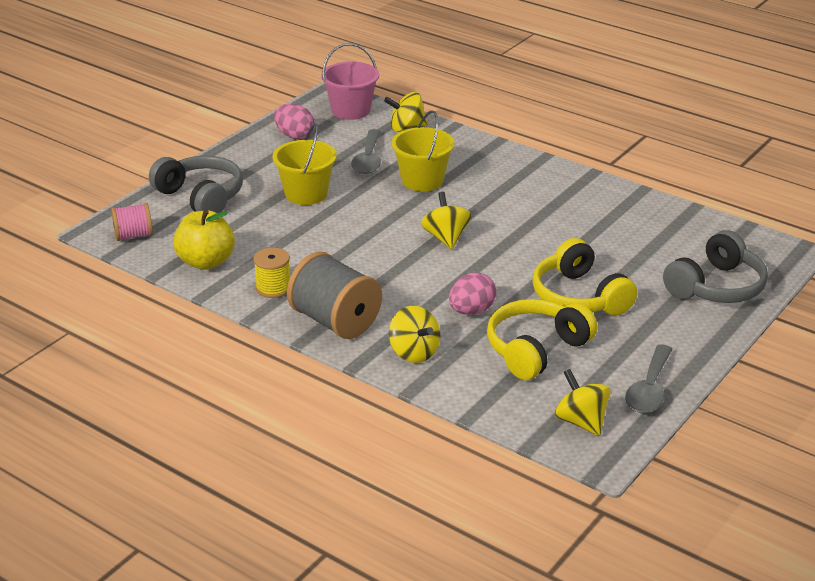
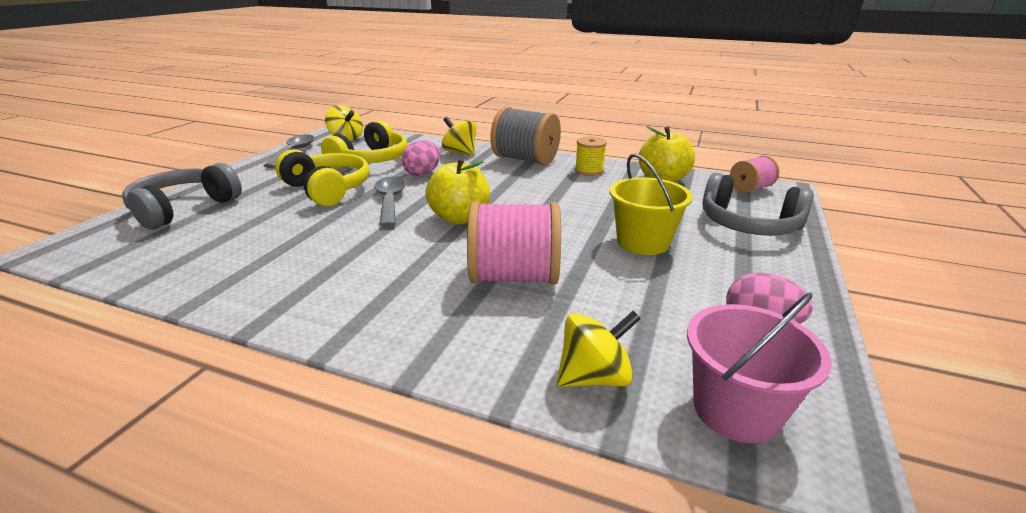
camera: 165 degrees right, 5 degrees down
grey spoon [351,129,381,174] -> grey spoon moved to [374,177,406,227]
yellow bucket [391,110,455,192] -> pink spool [467,201,561,285]
yellow spinning top [421,192,471,249] -> yellow apple [425,158,490,224]

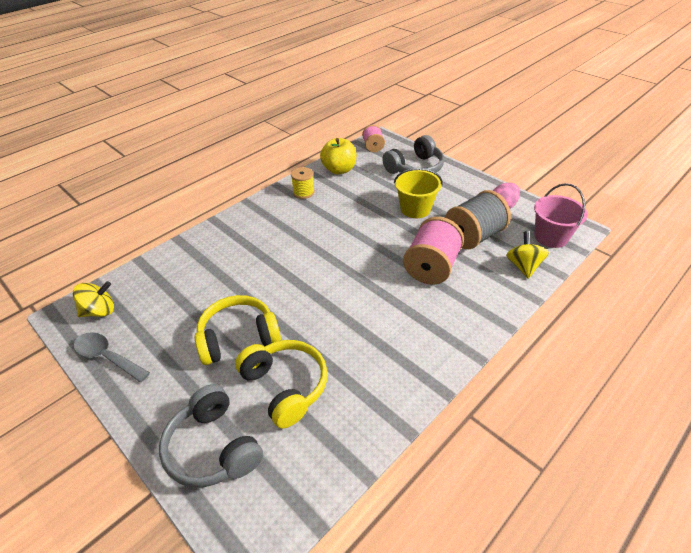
camera: 65 degrees left, 15 degrees up
yellow headphones [321,120,408,169] -> yellow headphones moved to [235,340,327,428]
grey spoon [374,177,406,227] -> none
pink egg [401,140,440,176] -> none
yellow apple [425,158,490,224] -> none
yellow spinning top [442,117,476,155] -> none
grey spool [490,106,561,166] -> grey spool moved to [445,190,511,249]

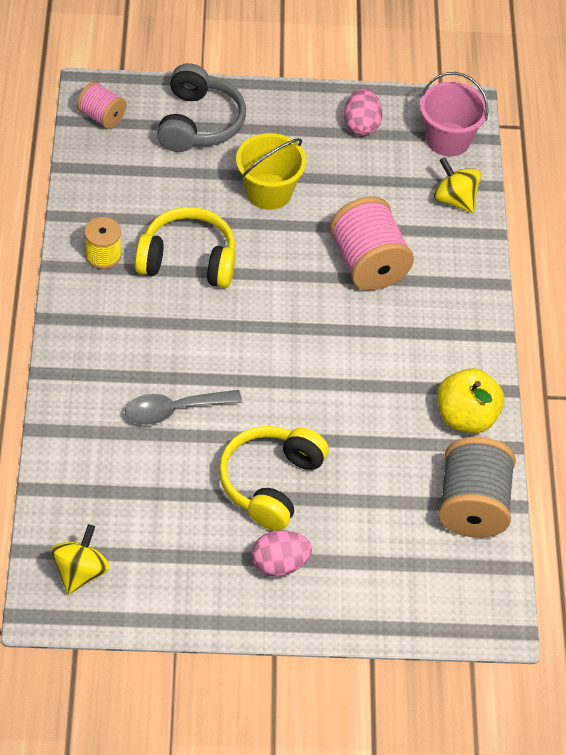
camera: 50 degrees left, 10 degrees up
grey spoon [74,332,150,382] -> grey spoon moved to [125,390,242,425]
grey headphones [159,384,263,488] -> none
yellow headphones [235,340,327,428] -> yellow headphones moved to [135,207,236,288]
yellow apple [320,138,356,174] -> yellow apple moved to [437,368,504,433]
grey spool [445,190,511,249] -> grey spool moved to [438,437,516,538]
none -> pink egg [251,530,312,577]

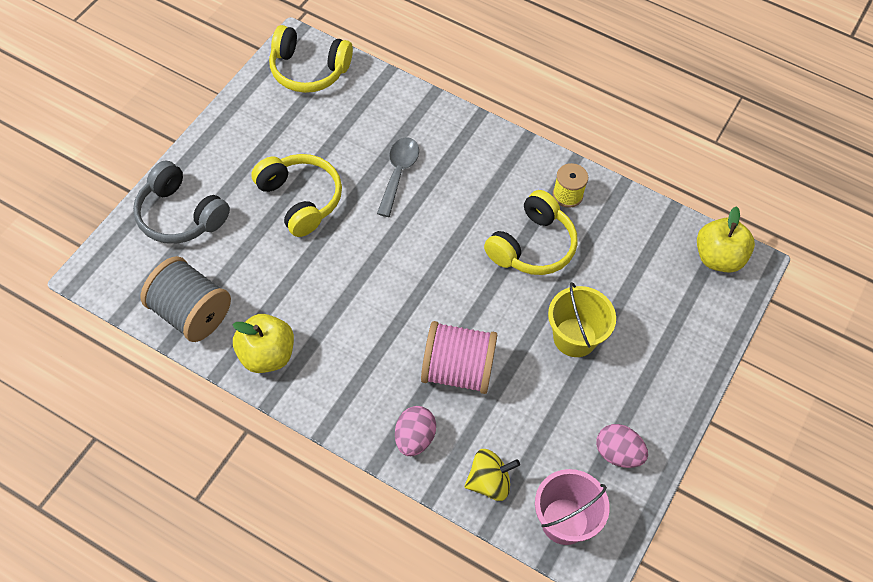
camera: 120 degrees right, 5 degrees up
yellow spinning top [51,524,110,595] -> yellow headphones [269,25,353,93]
pink spool [77,81,126,129] -> yellow apple [697,206,755,273]
grey headphones [157,63,246,152] -> grey headphones moved to [133,160,230,244]
pink egg [251,530,312,577] -> pink egg moved to [395,406,436,456]

